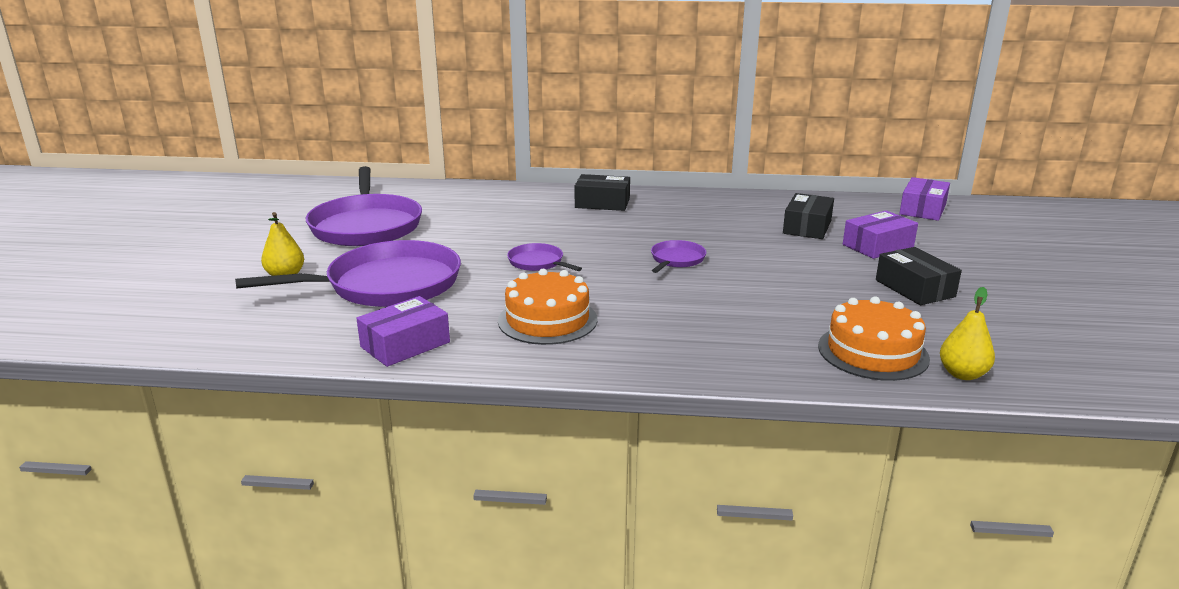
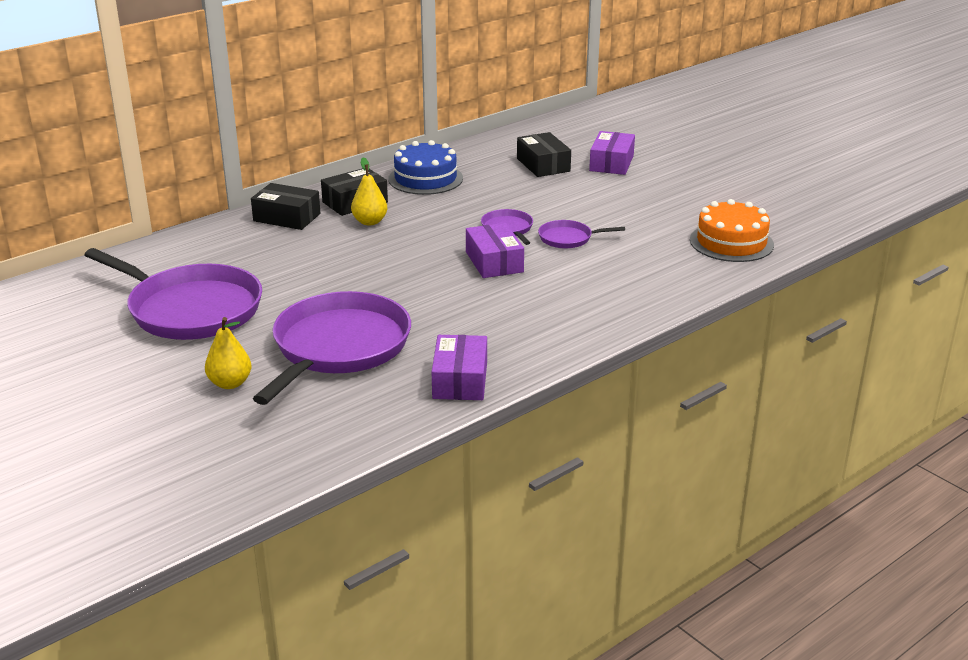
camera: 45 degrees left, 5 degrees up
orange cake [498,269,597,345] -> none
purple pan [507,243,582,271] -> purple pan moved to [538,220,625,248]
black box [876,247,962,305] -> black box moved to [251,183,320,230]
purple box [899,177,950,221] -> purple box moved to [466,223,524,278]
yellow pear [940,287,995,380] -> yellow pear moved to [351,157,387,225]
none -> blue cake [388,140,463,195]

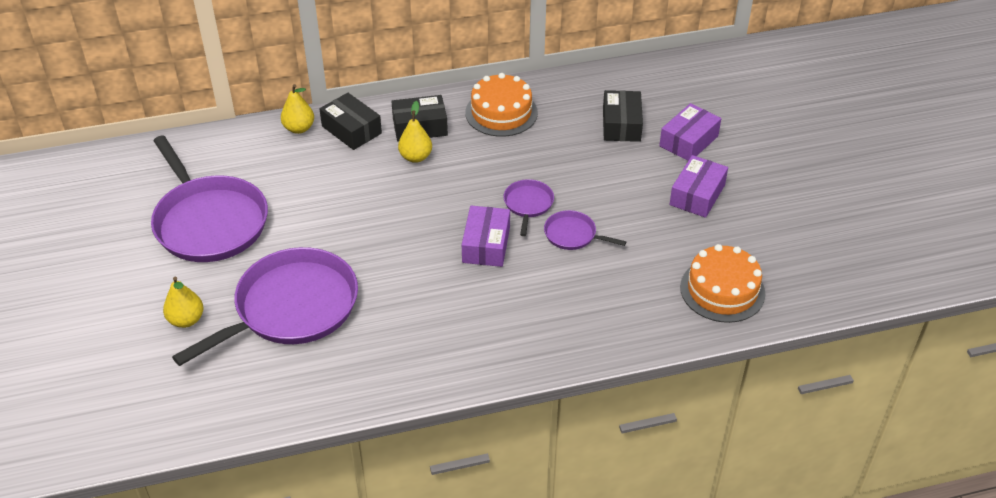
camera: 25 degrees right, 15 degrees up
blue cake [388,140,463,195] -> orange cake [465,73,538,137]
purple box [432,335,487,400] -> purple box moved to [669,155,728,218]
none -> yellow pear [281,84,314,134]

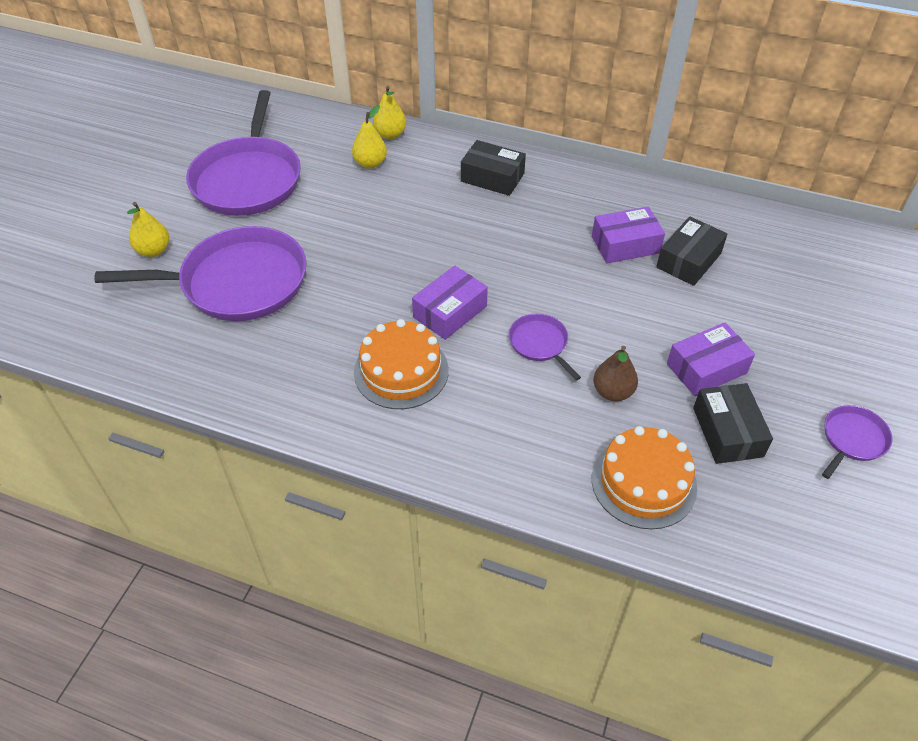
camera: 35 degrees right, 5 degrees up
black box [319,93,382,150] -> black box moved to [693,383,773,464]
yellow pear [398,101,432,163] -> yellow pear moved to [352,105,387,168]
orange cake [465,73,538,137] -> orange cake moved to [354,319,449,409]
purple pan [504,179,554,236] -> purple pan moved to [822,405,892,479]
purple box [659,103,721,161] -> purple box moved to [592,207,665,263]
none -> brown pear [593,346,638,401]

